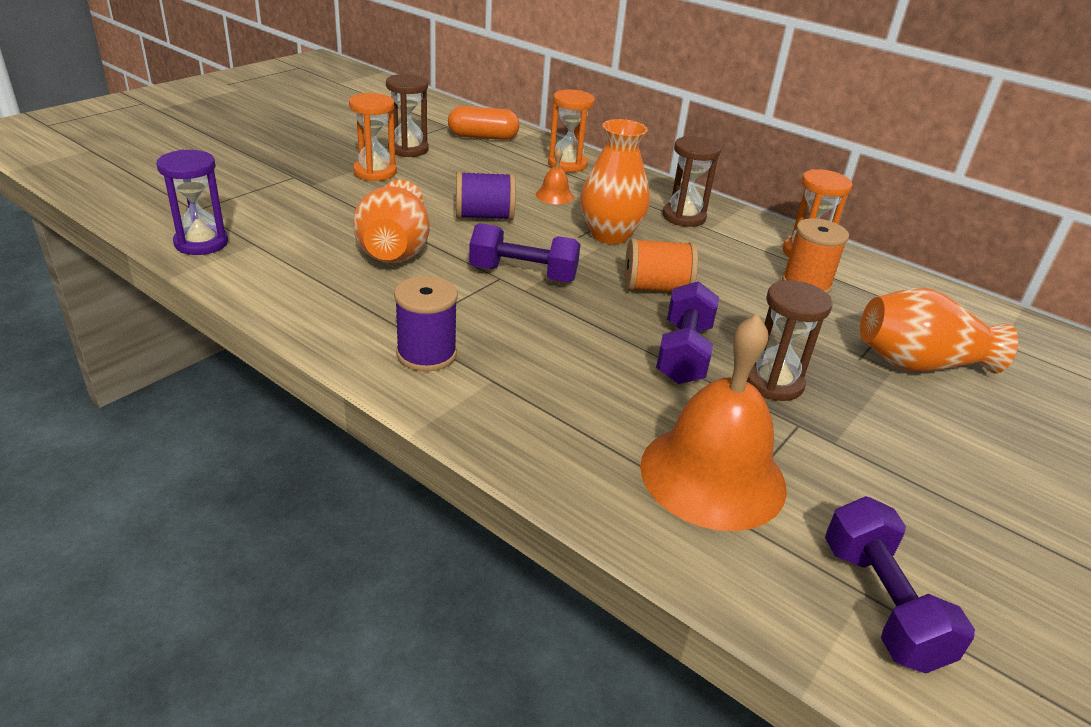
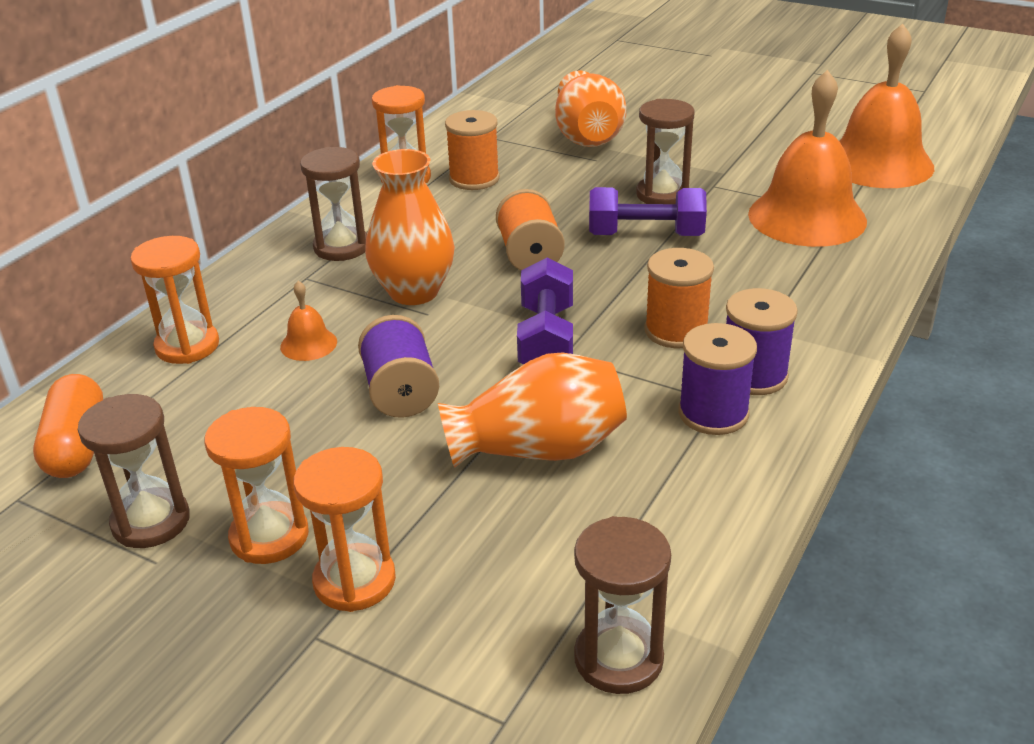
camera: 95 degrees left, 0 degrees up
purple hourglass [157,150,228,255] -> brown hourglass [574,516,671,694]
purple dumbbell [825,496,975,673] -> orange bell [839,23,934,188]
none -> orange hourglass [293,447,396,612]
none -> orange spool [645,248,714,348]
none -> purple spool [678,323,757,435]

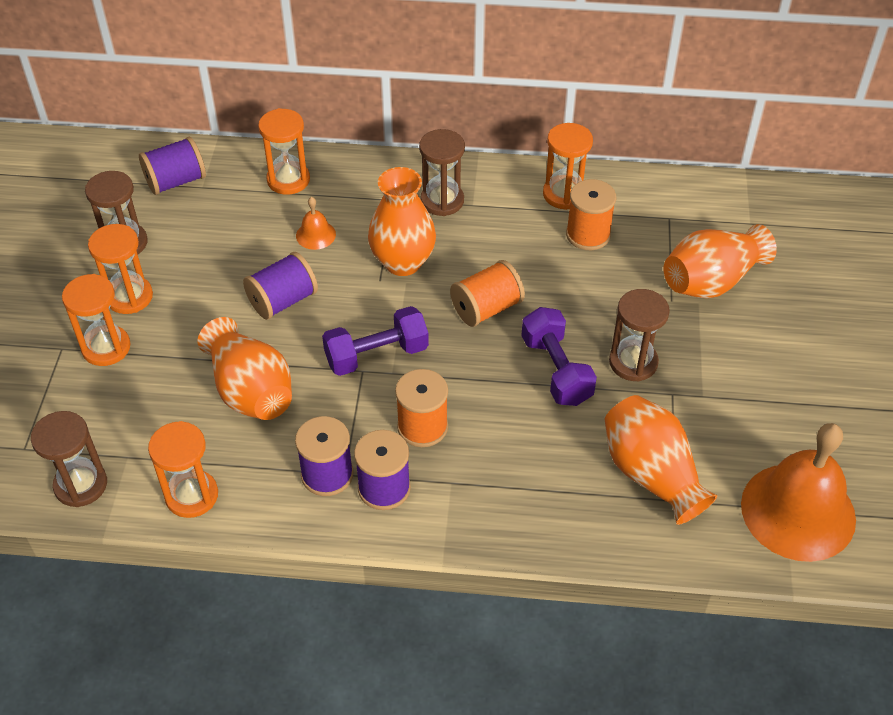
camera: 65 degrees right, 15 degrees up
orange capsule [33,374,103,478] -> purple spool [139,137,206,195]
orange bell [748,70,867,247] -> orange vase [605,395,717,525]
none -> orange hourglass [148,421,218,518]

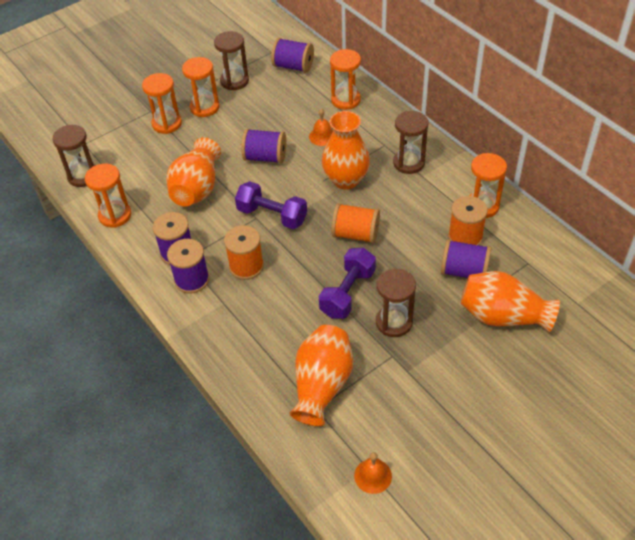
camera: 50 degrees right, 0 degrees up
orange bell [741,423,856,562] -> orange bell [354,452,392,494], size x0.42
none -> purple spool [441,239,492,278]

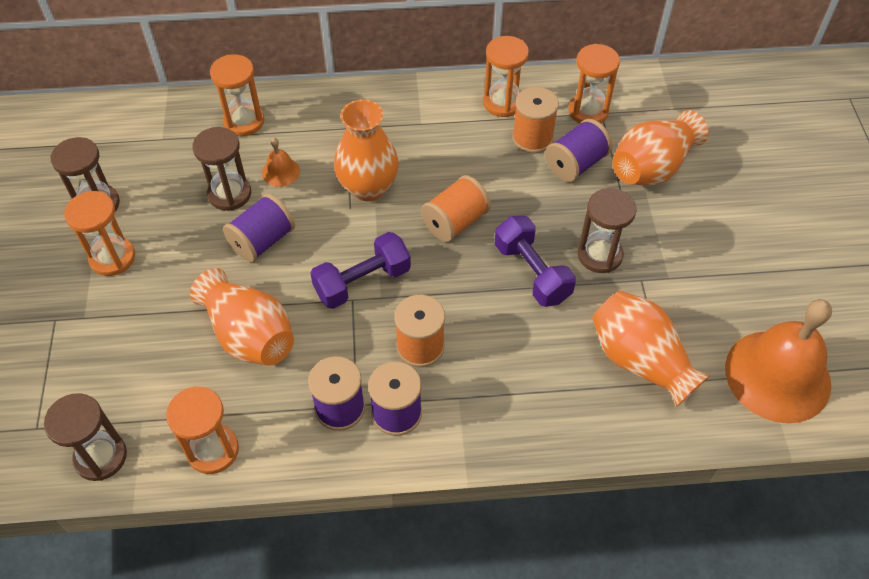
camera: 60 degrees left, 5 degrees up
orange hourglass [142,73,182,134] -> orange hourglass moved to [568,44,620,123]
purple spool [271,38,314,73] -> none
orange bell [354,452,392,494] -> orange bell [725,299,832,423], size x2.37
brown hourglass [393,111,428,174] -> brown hourglass moved to [192,127,251,211]

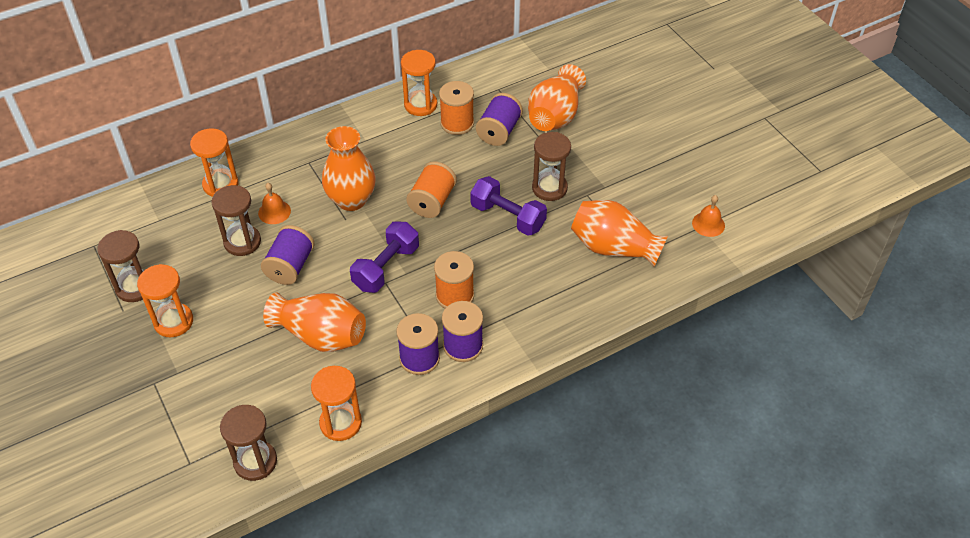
camera: 25 degrees left, 5 degrees down
orange hourglass [568,44,620,123] -> none
orange bell [725,299,832,423] -> orange bell [692,195,725,237], size x0.42

